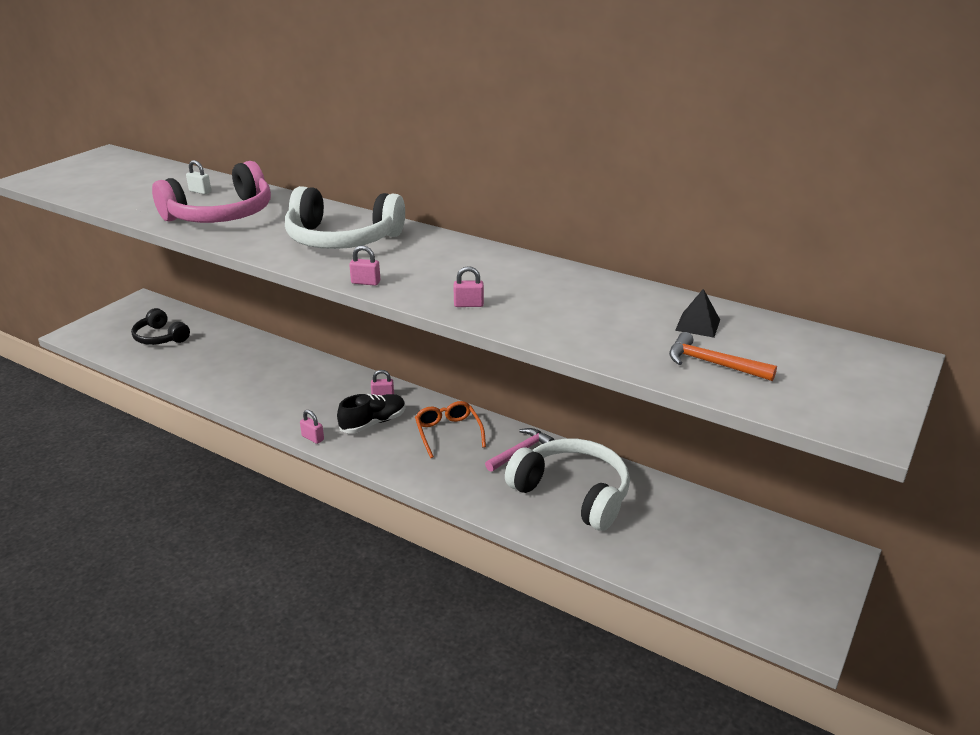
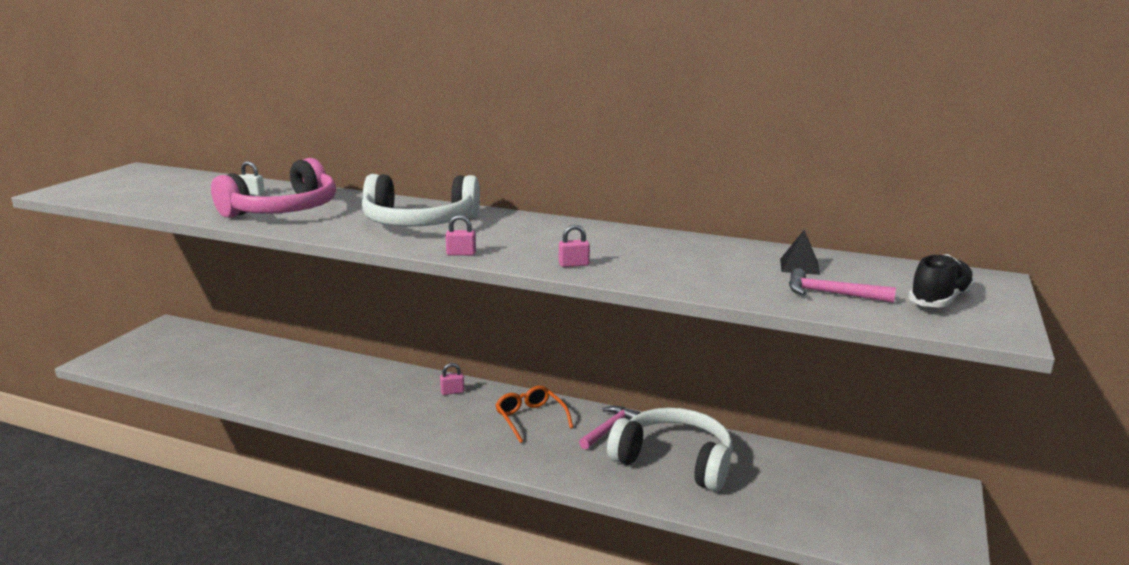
camera: 10 degrees left, 10 degrees down
black headphones [131,308,190,345] -> none
pink padlock [300,410,324,444] -> none
black shoe [337,394,405,434] -> black shoe moved to [908,254,975,308]
orange hammer [669,332,777,381] -> pink hammer [789,268,896,303]

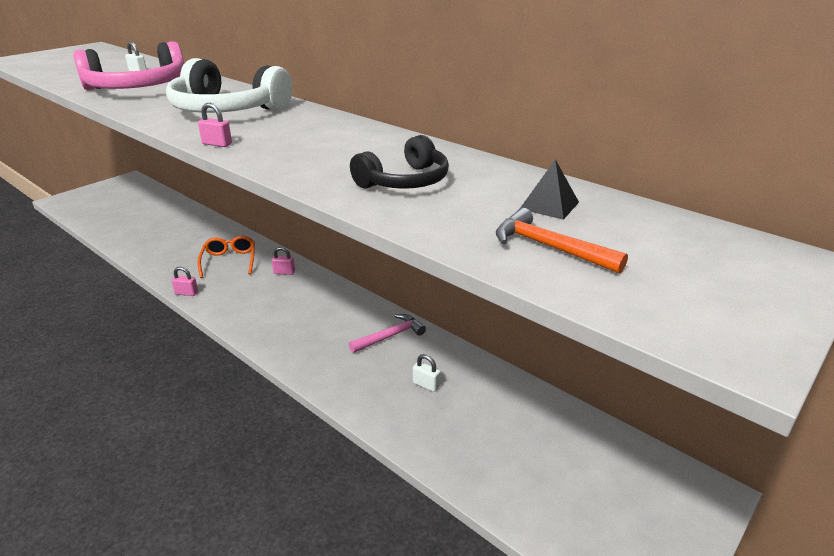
camera: 20 degrees right, 10 degrees up
orange glasses [496,386,573,443] -> orange glasses moved to [198,236,255,278]
pink padlock [559,225,590,267] -> pink padlock moved to [171,267,198,296]
white headphones [607,408,733,491] -> white padlock [413,354,441,392]
pink hammer [789,268,896,303] -> orange hammer [496,208,628,274]
black shoe [908,254,975,308] -> none
none -> black headphones [350,135,449,189]

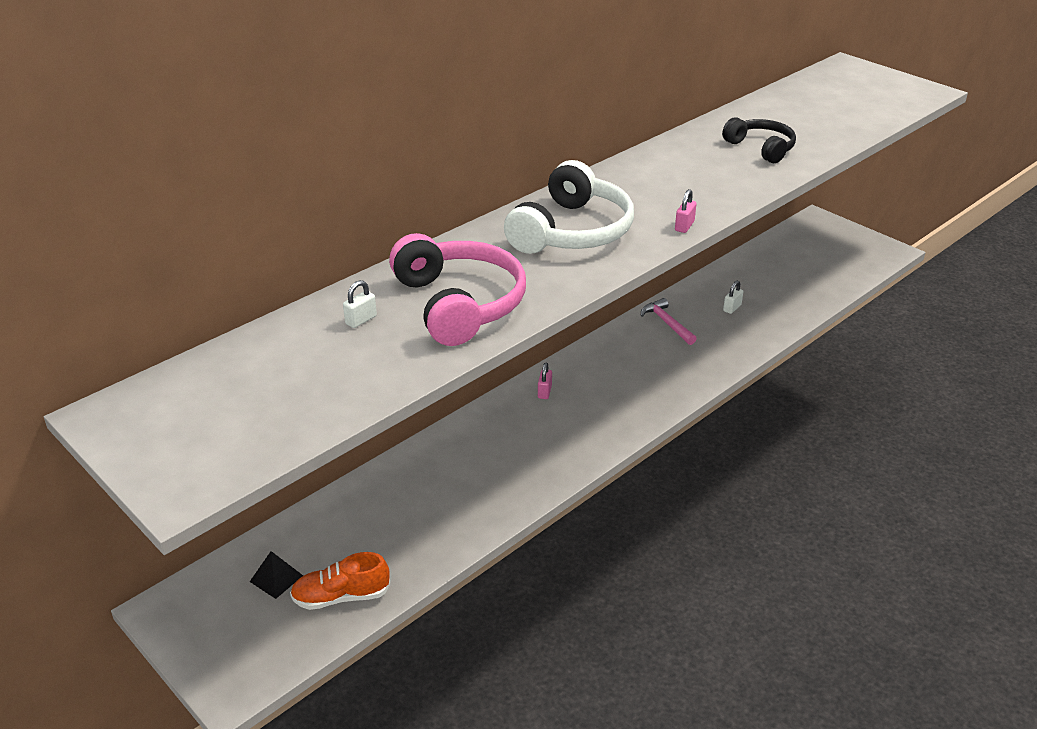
camera: 85 degrees left, 5 degrees up
pink padlock [171,267,198,296] -> none
orange glasses [198,236,255,278] -> none
orange hammer [496,208,628,274] -> none
black pyramid [520,159,579,220] -> black pyramid moved to [250,551,303,599]
none -> orange shoe [290,552,390,610]

